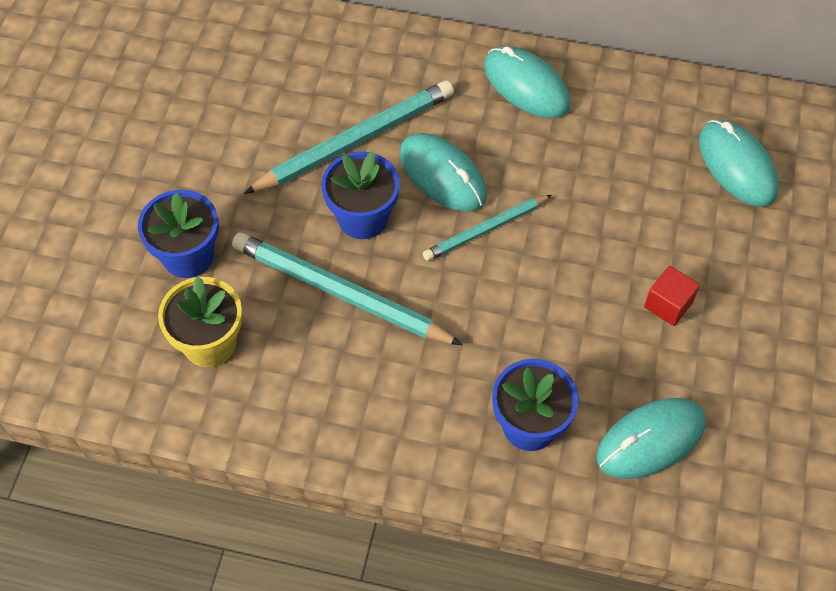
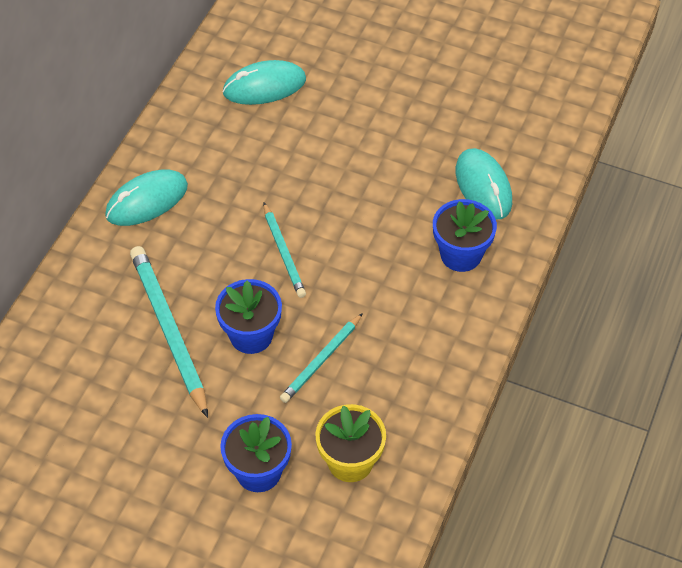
camera: 80 degrees left, 5 degrees down
turquoise pencil [232,232,463,345] -> turquoise pencil [280,313,363,403], size x0.59
turquoise mouse [400,133,487,211] -> none
red cube [644,266,700,326] -> none

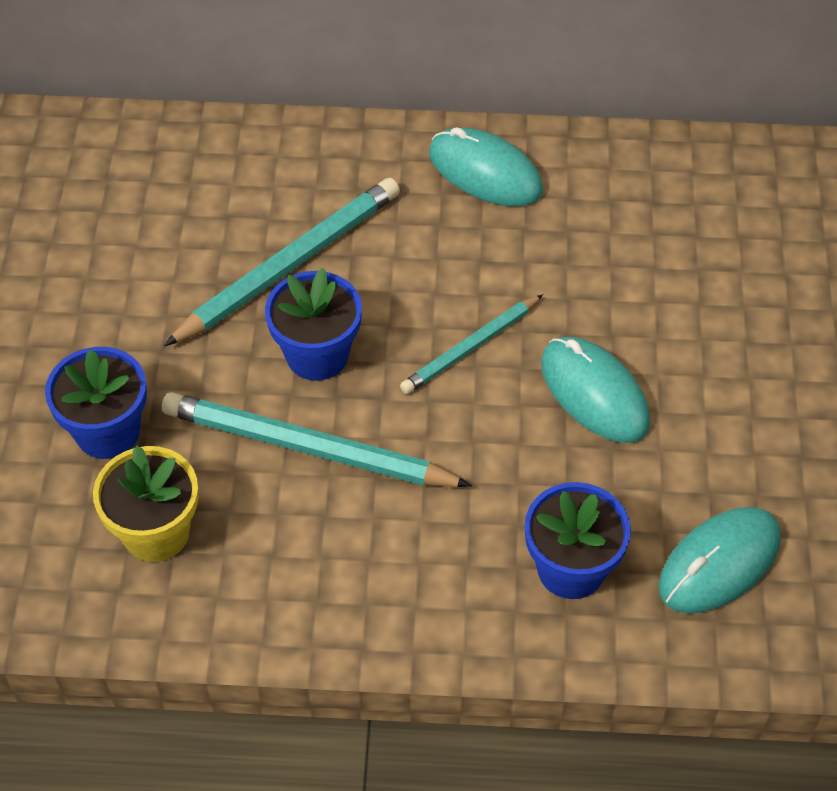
camera: 70 degrees right, 0 degrees up
turquoise mouse [222,60,306,105] -> turquoise mouse moved to [541,337,650,443]
turquoise pencil [280,313,363,403] -> turquoise pencil [162,392,472,487], size x1.69

